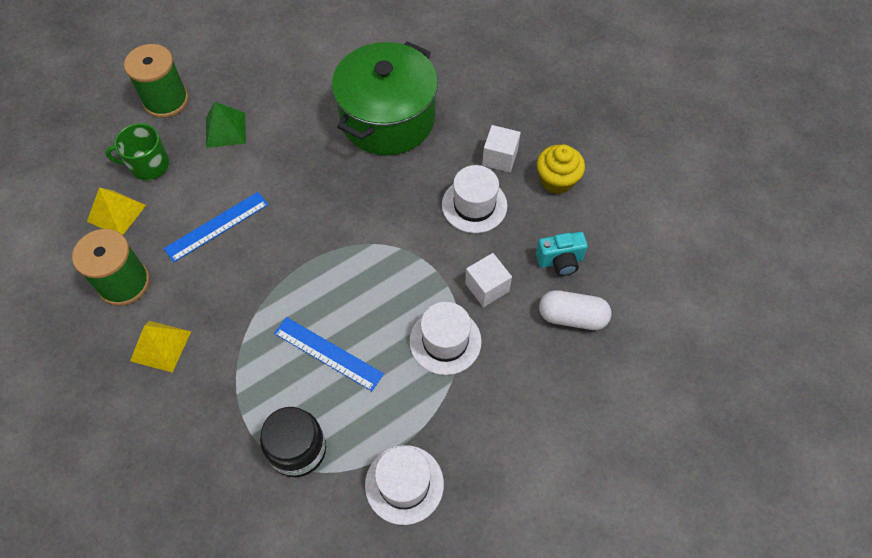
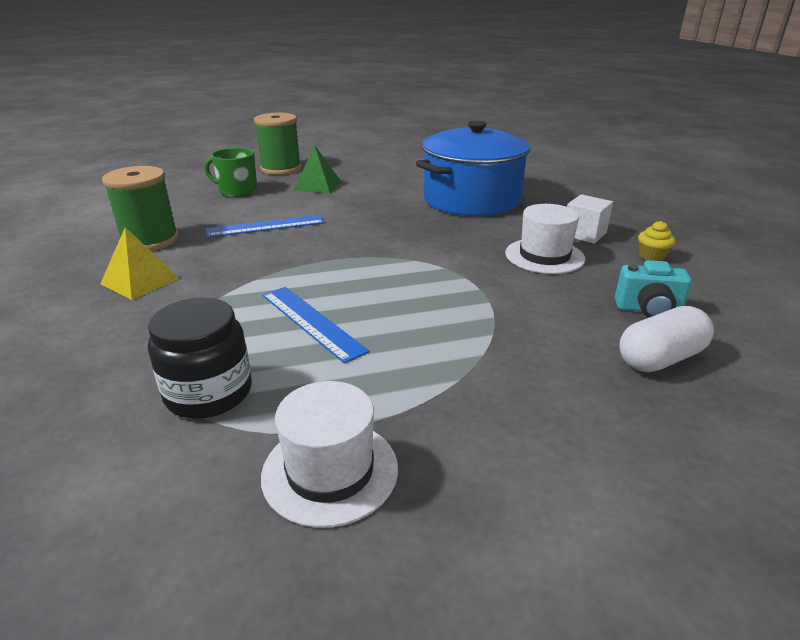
camera: 20 degrees right, 30 degrees down
yellow pyramid [87,188,146,235] -> none
green pot [332,41,438,155] -> blue pot [416,121,530,216]
white hat [409,302,482,375] -> none
white cube [465,253,512,307] -> none
yellow cupcake [537,145,585,194] -> yellow cupcake [638,221,676,261], size x0.60
white capsule [539,290,612,330] -> white capsule turned 60 degrees counterclockwise [619,306,714,372]

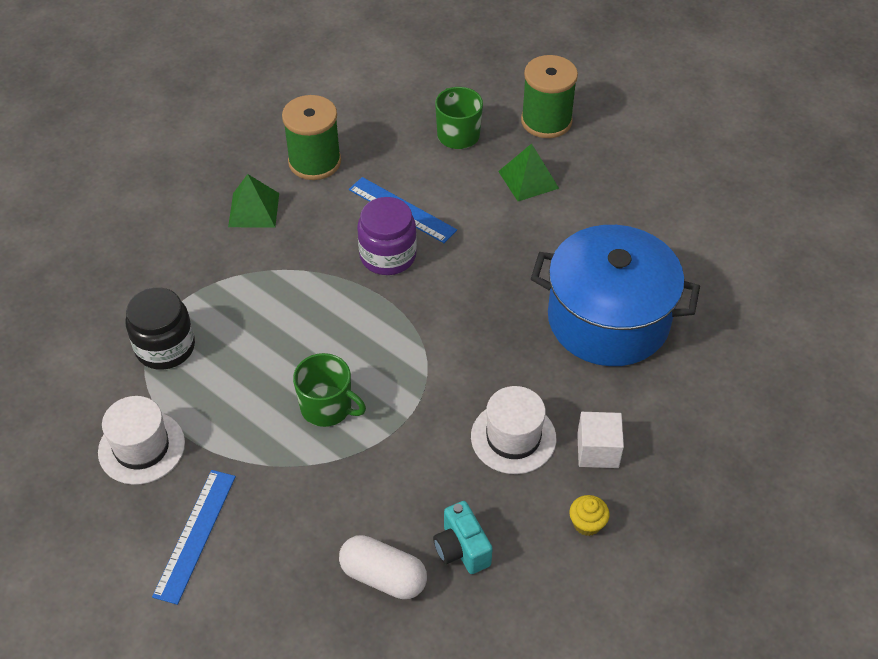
camera: 55 degrees right, 20 degrees up
yellow pyramid [100,227,179,300] -> green pyramid [228,174,279,227]
blue ruler [262,287,370,364] -> blue ruler moved to [152,470,236,605]
none -> green mug [293,353,366,427]
none -> purple jar [357,197,417,275]

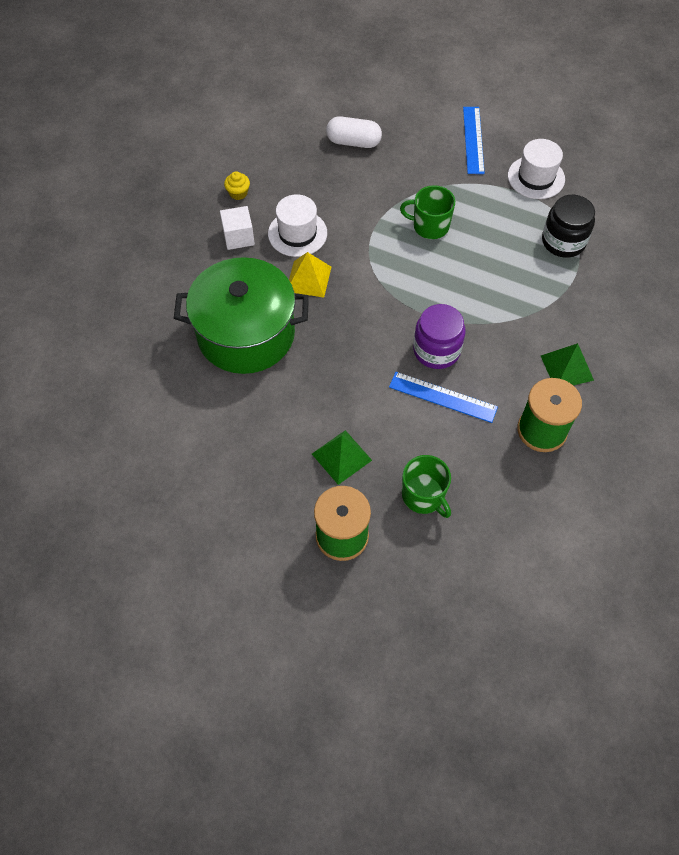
camera: 165 degrees right, 10 degrees up
turquoise camera [433,501,493,574] -> none
blue pot [531,225,700,366] -> green pot [174,257,309,374]
none -> yellow pyramid [289,252,331,298]

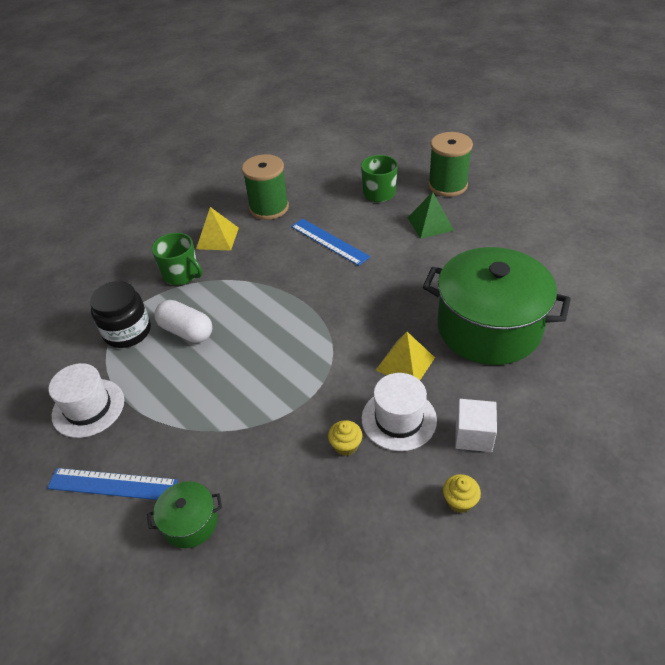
camera: 155 degrees left, 15 degrees down
white capsule [326,116,382,148] -> white capsule moved to [155,300,212,343]
green mug [400,185,455,239] -> green mug moved to [152,233,203,285]
purple jar [413,304,465,369] -> none
blue ruler [463,107,485,174] -> blue ruler turned 75 degrees clockwise [47,468,178,500]
green pyramid [541,343,594,385] -> yellow pyramid [196,207,239,250]
none -> green pot [147,481,222,548]
none -> yellow cupcake [328,420,362,456]

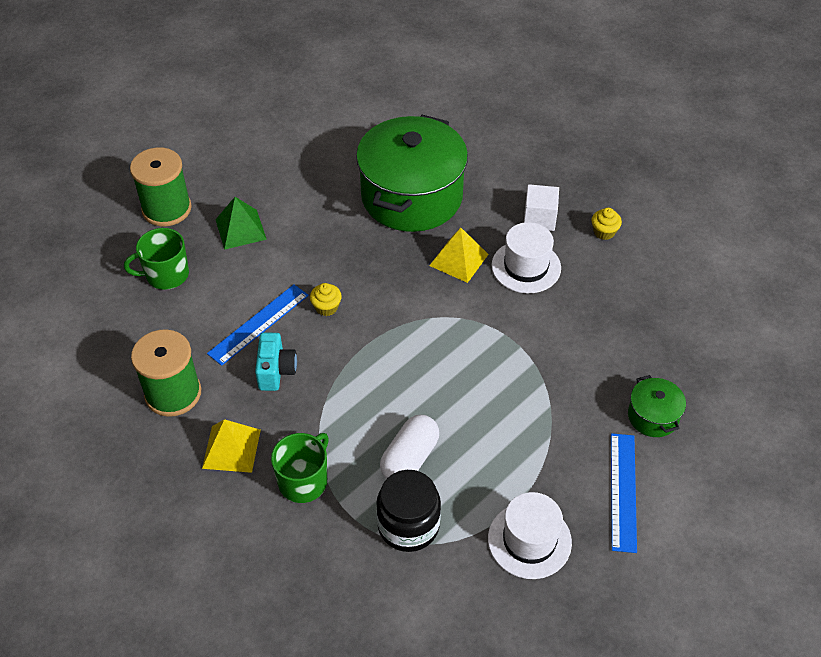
camera: 95 degrees left, 5 degrees up
yellow cupcake [328,420,362,456] -> yellow cupcake moved to [310,283,342,316]
none -> turquoise camera [255,333,297,391]

